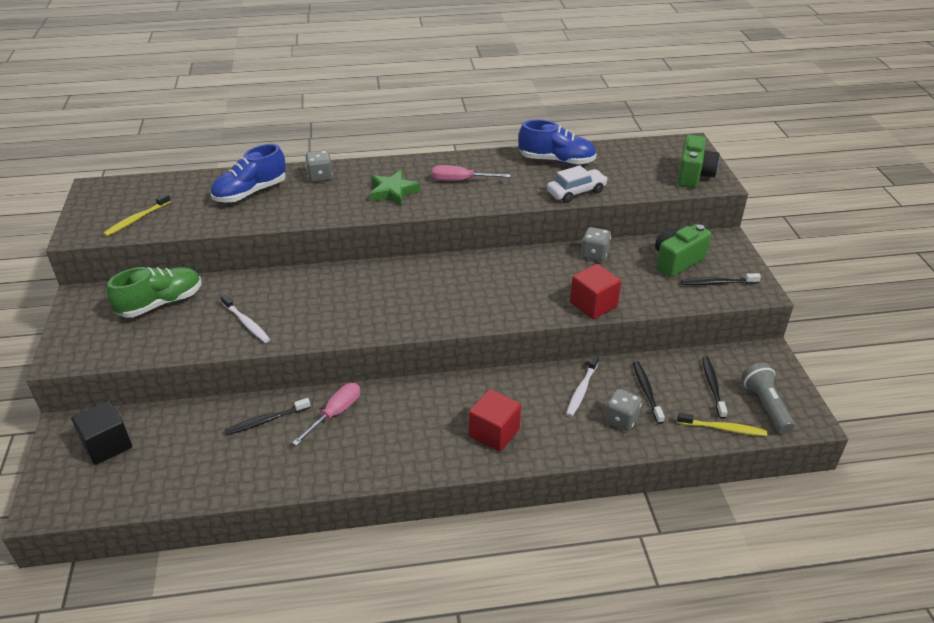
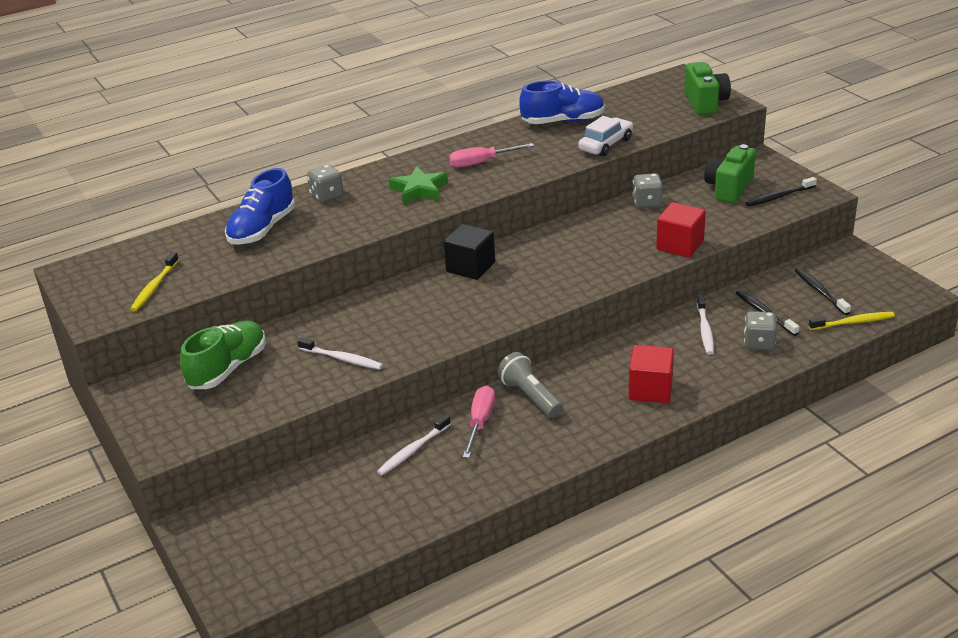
camera: 20 degrees left, 5 degrees down
black cube [71,400,132,465] -> black cube moved to [444,224,495,280]
black toothbrush [225,398,311,435] -> white toothbrush [377,415,451,475]
grey flashlight [742,362,795,433] -> grey flashlight moved to [497,352,563,418]

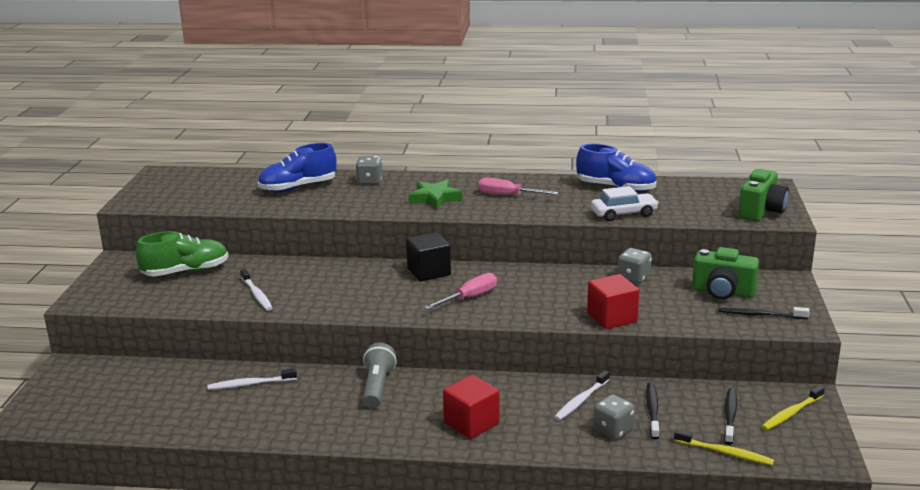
camera: 35 degrees right, 10 degrees down
yellow toothbrush [130,252,179,312] -> yellow toothbrush moved to [761,386,825,430]
pink screwdriver [463,386,495,458] -> pink screwdriver moved to [424,273,497,310]
green camera [704,144,756,203] -> green camera turned 135 degrees counterclockwise [692,247,759,300]

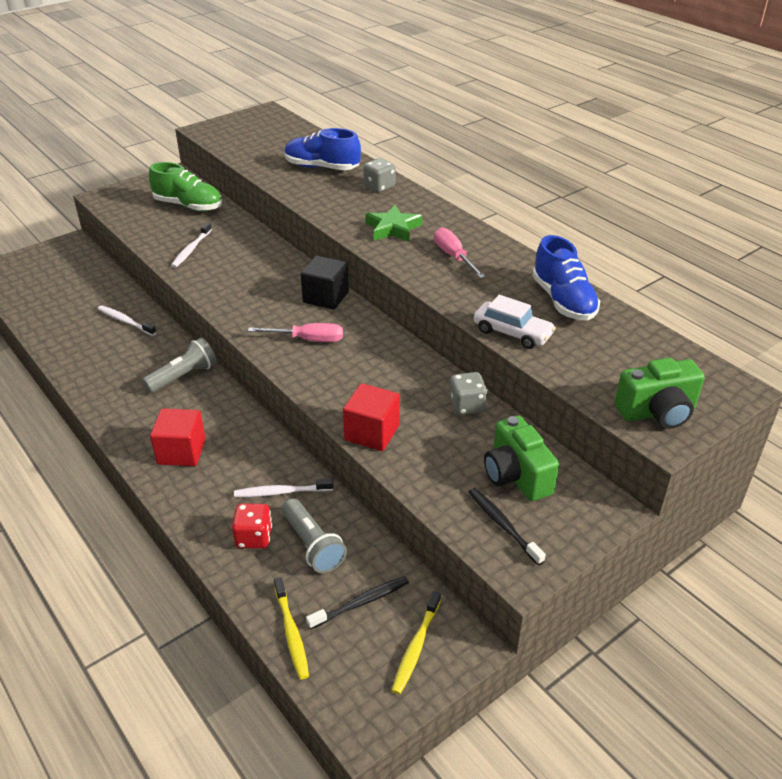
camera: 45 degrees right, 15 degrees up
grey dice [593,394,635,440] -> red dice [232,503,272,549]
black toothbrush [646,383,660,439] -> grey flashlight [282,499,347,573]
yellow toothbrush [761,386,825,430] -> yellow toothbrush turned 75 degrees counterclockwise [392,591,441,694]

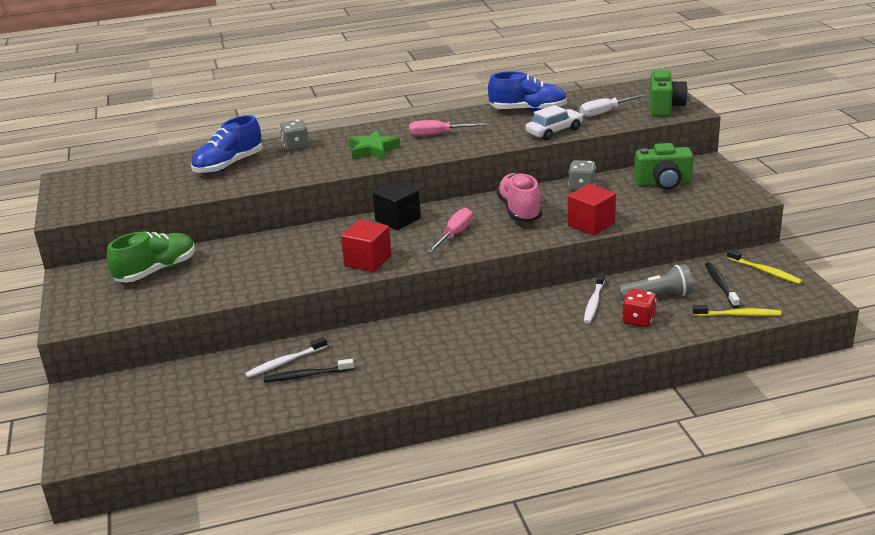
camera: 65 degrees left, 10 degrees down
grey flashlight [142,338,217,393] -> none
red cube [150,408,206,466] -> red cube moved to [341,220,392,272]
white toothbrush [171,222,212,268] -> none
black toothbrush [468,488,546,565] -> black toothbrush moved to [264,359,354,382]
none -> pink shoe [496,173,542,222]
none -> white screwdriver [580,94,647,117]

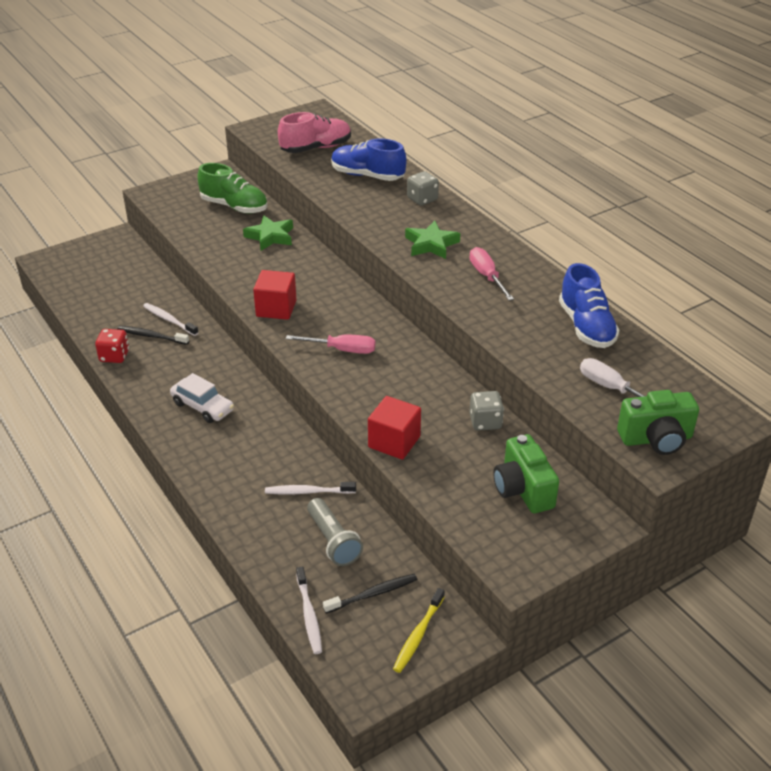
camera: 70 degrees right, 10 degrees up
black toothbrush [264,359,354,382] -> black toothbrush turned 45 degrees counterclockwise [117,326,189,345]
black cube [373,181,421,230] -> none
pink shoe [496,173,542,222] -> pink shoe moved to [278,112,351,153]
white car [526,105,583,140] -> white car moved to [170,373,234,423]
red dice [622,289,656,327] -> red dice moved to [95,329,129,363]
yellow toothbrush [692,305,781,316] -> white toothbrush [296,567,322,654]
none -> green star [243,215,293,251]

